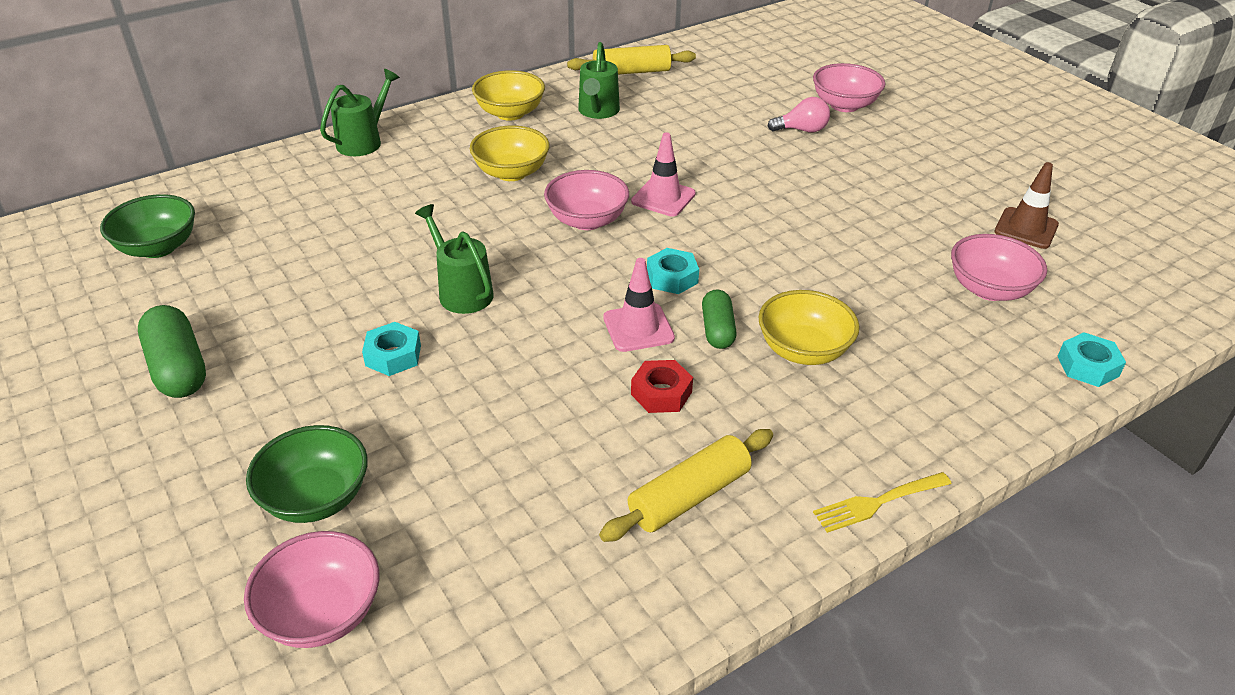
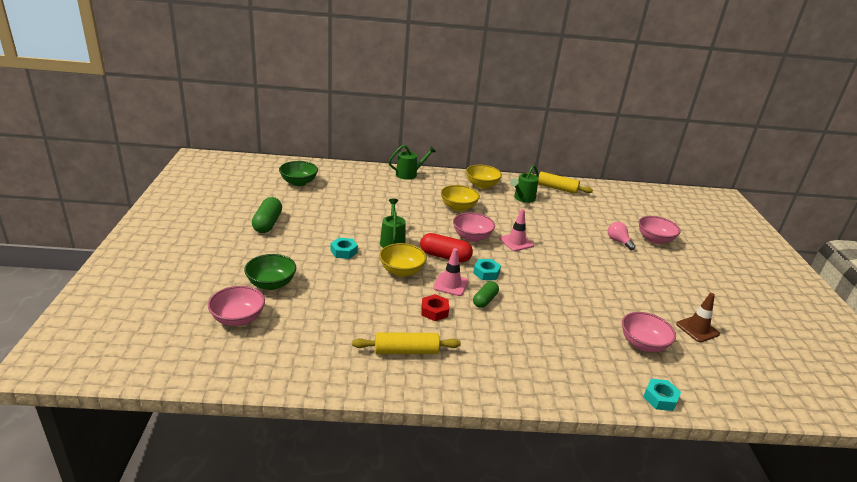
camera: 30 degrees right, 10 degrees down
yellow bowl [759,290,860,365] -> yellow bowl moved to [379,243,427,277]
pink light bulb [767,97,830,133] -> pink light bulb turned 150 degrees counterclockwise [608,222,636,250]
yellow fork [813,472,952,533] -> none
none -> red capsule [420,233,473,262]

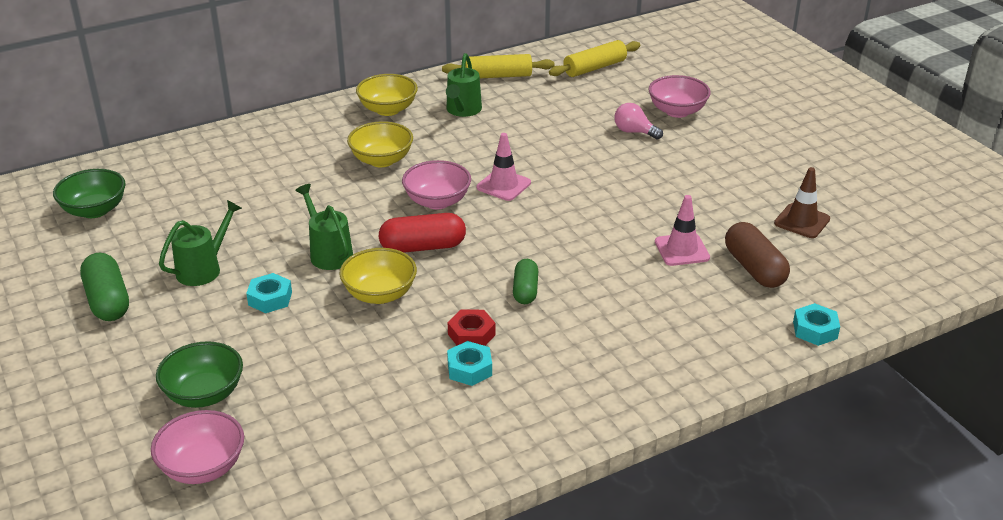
camera: 25 degrees left, 5 degrees up
yellow rolling pin [352,333,461,354] -> yellow rolling pin moved to [549,40,640,77]
green watering can [389,145,436,180] -> green watering can moved to [159,200,242,286]
pink traffic cone [433,248,468,296] -> pink traffic cone moved to [655,195,710,266]
turquoise nut [473,259,501,280] -> turquoise nut moved to [447,341,492,386]
pink bowl [622,312,676,352] -> brown capsule [725,222,790,288]

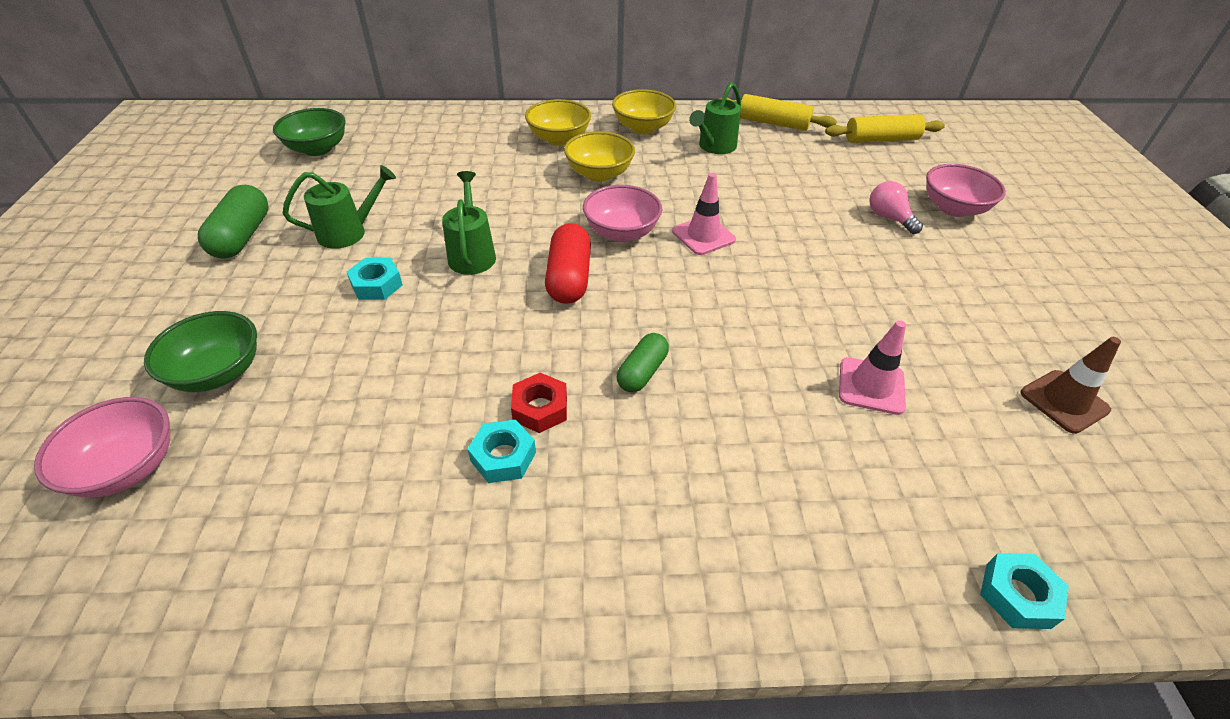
camera: 25 degrees right, 10 degrees up
yellow bowl [339,248,417,304] -> yellow bowl moved to [525,99,591,146]
red capsule [379,213,466,253] -> red capsule turned 75 degrees clockwise [545,223,591,304]
brown capsule [725,222,790,288] -> none

